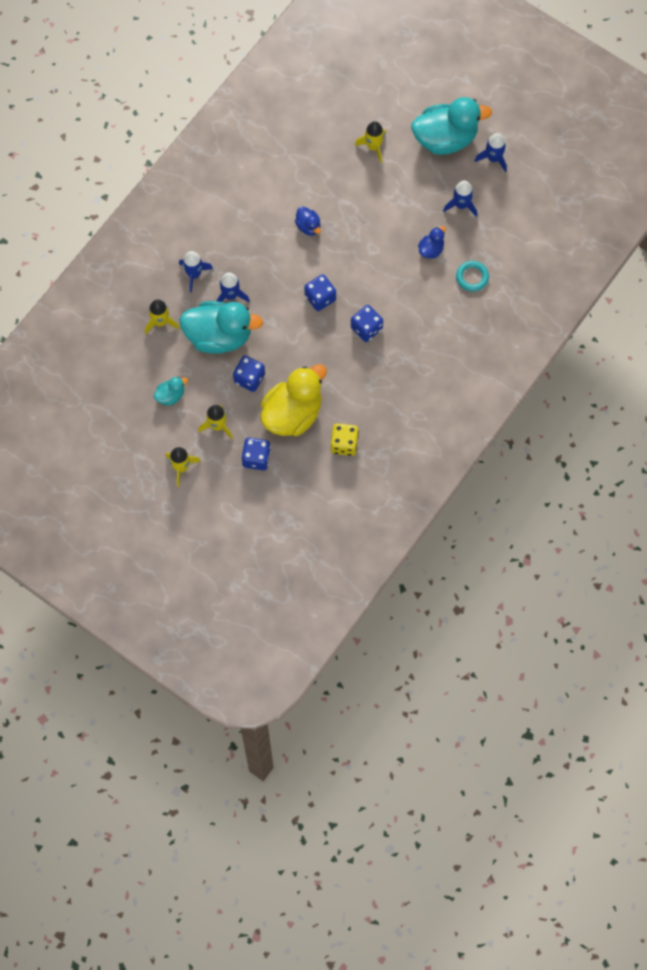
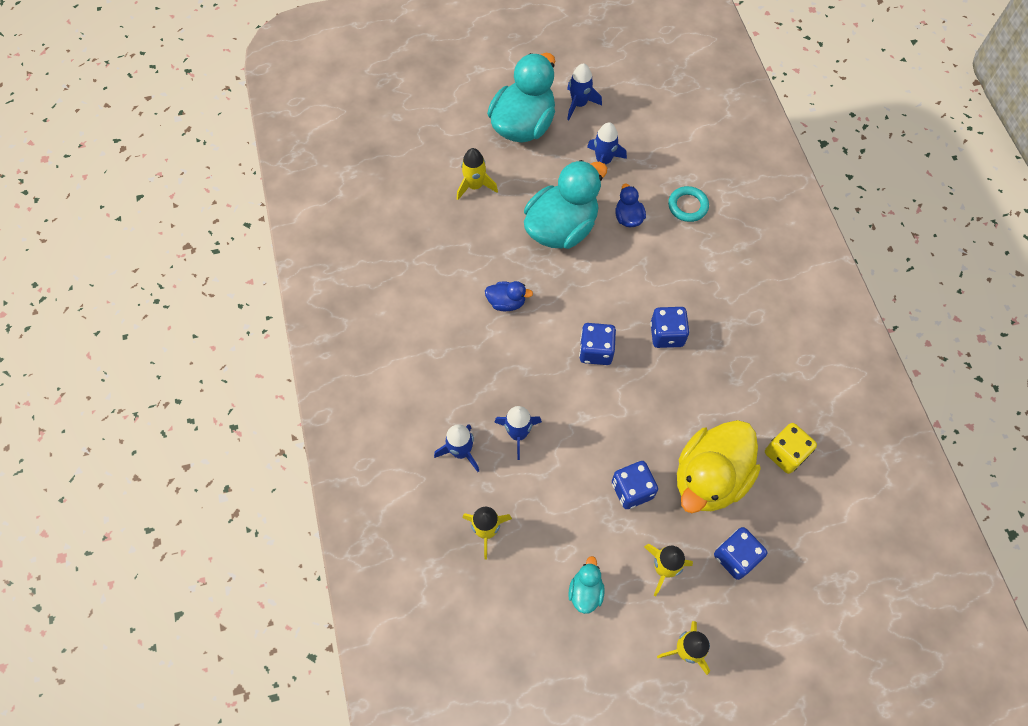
camera: 50 degrees left, 5 degrees down
turquoise duck [179,301,263,354] -> turquoise duck moved to [524,160,607,249]
yellow duck [261,364,327,436] -> yellow duck turned 135 degrees counterclockwise [677,420,761,513]

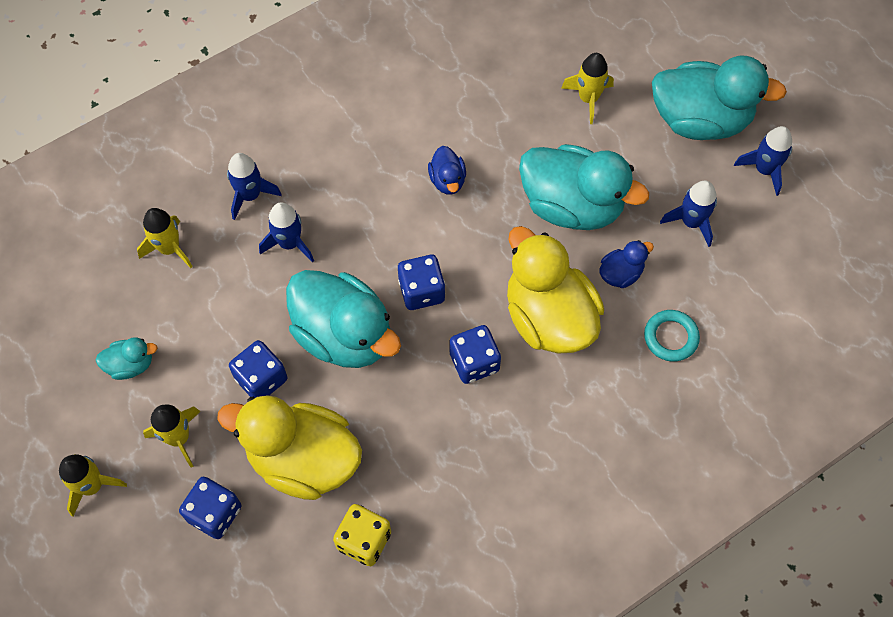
camera: 70 degrees right, 0 degrees up
none -> turquoise duck [286,270,401,368]
none -> yellow duck [507,226,604,354]

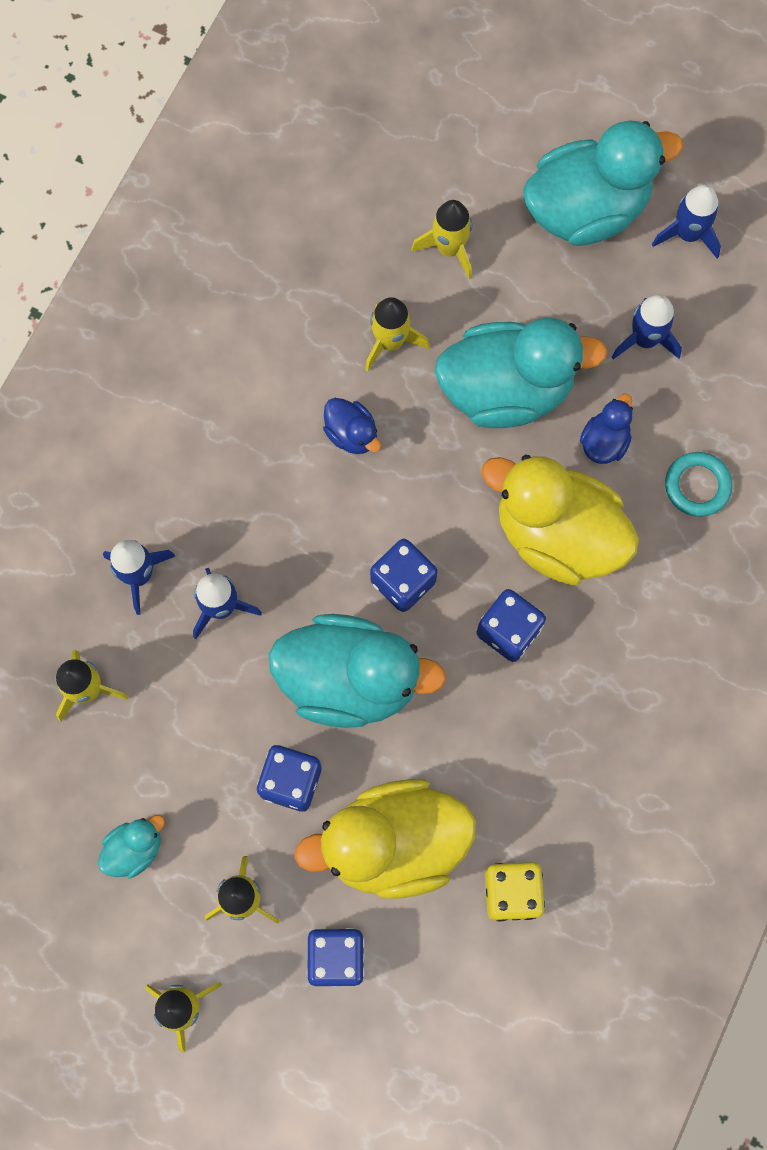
camera: 30 degrees left, 10 degrees up
none -> yellow rocket [365,297,430,372]

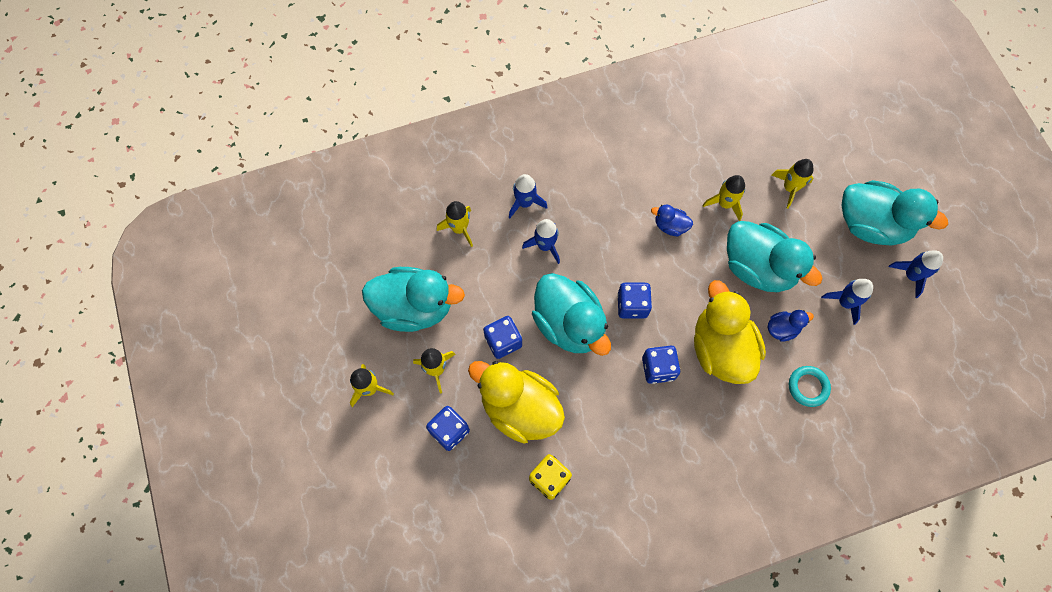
camera: 45 degrees right, 5 degrees down
turquoise duck [98,815,165,879] -> turquoise duck [362,267,465,332], size x2.21
blue duck [323,398,381,454] -> blue duck turned 105 degrees clockwise [651,205,693,236]

